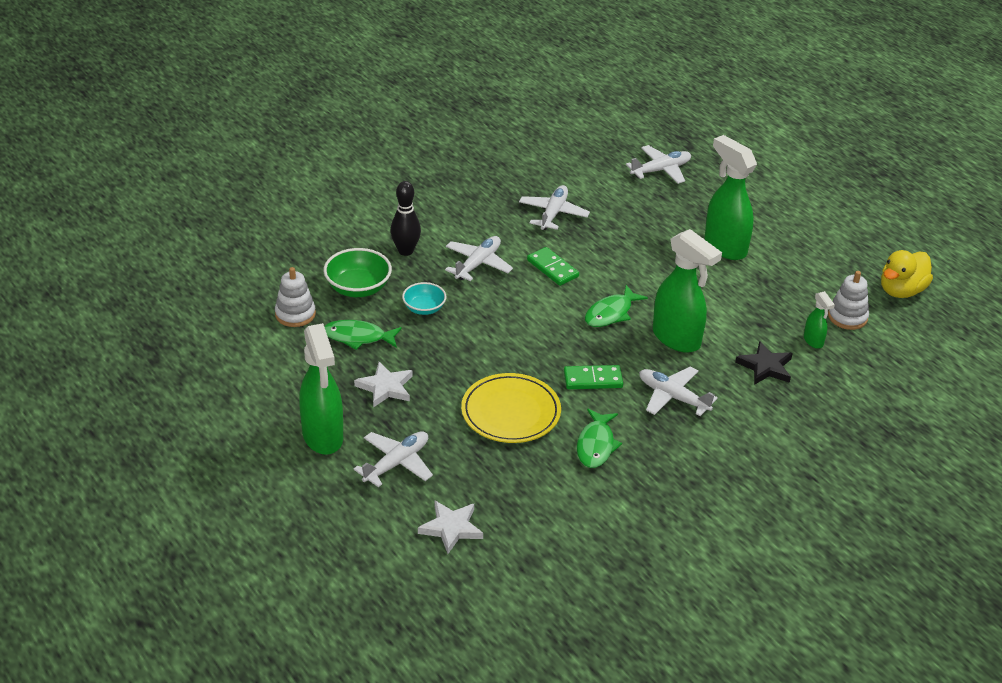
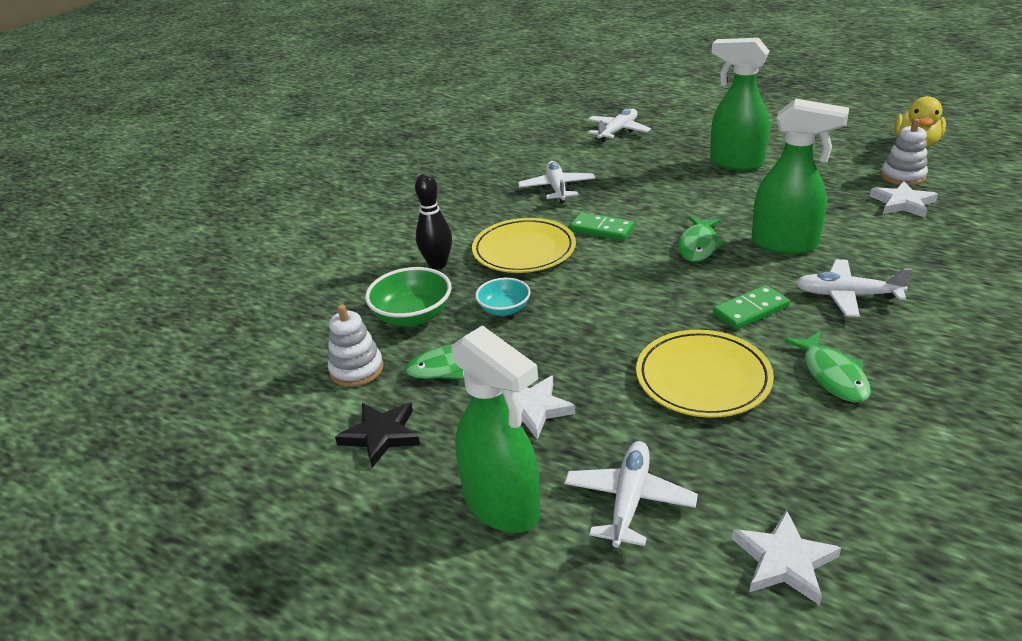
camera: 20 degrees left, 5 degrees down
white plane [445,236,513,281] -> yellow plate [472,218,576,273]
black star [735,341,793,385] -> black star moved to [335,403,420,468]
green spray bottle [804,291,835,349] -> white star [870,181,938,218]

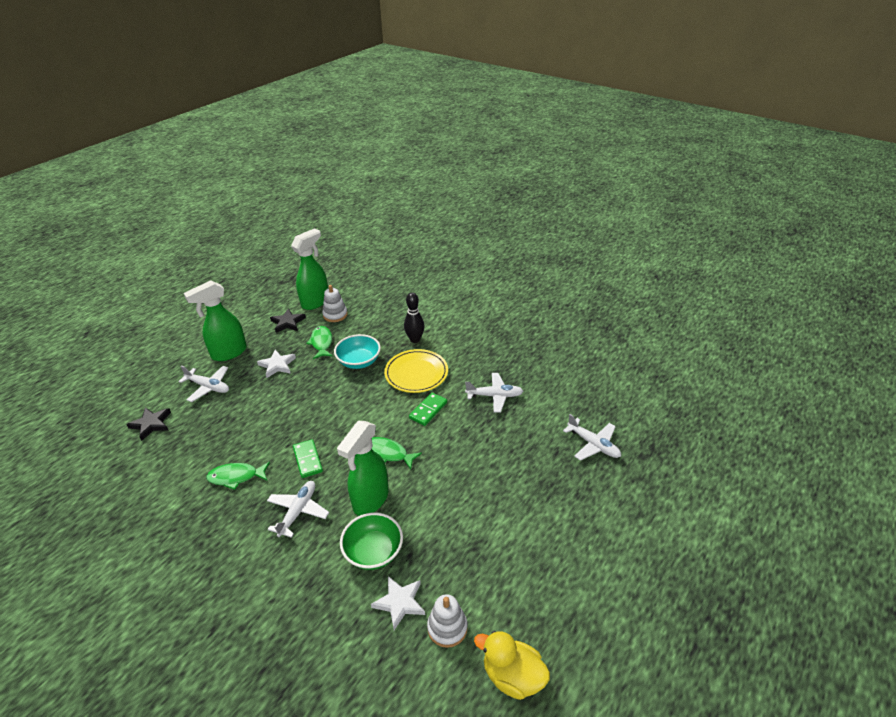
camera: 95 degrees right, 5 degrees up
green bowl [365,267,452,327] -> green bowl moved to [340,512,403,570]
turquoise bowl [475,278,531,316] -> turquoise bowl [334,334,381,369], size x1.56
yellow plate [636,330,774,418] -> none
green spray bottle [710,38,770,171] -> green spray bottle moved to [291,228,328,310]
white star [732,510,841,605] -> black star [126,407,171,441]

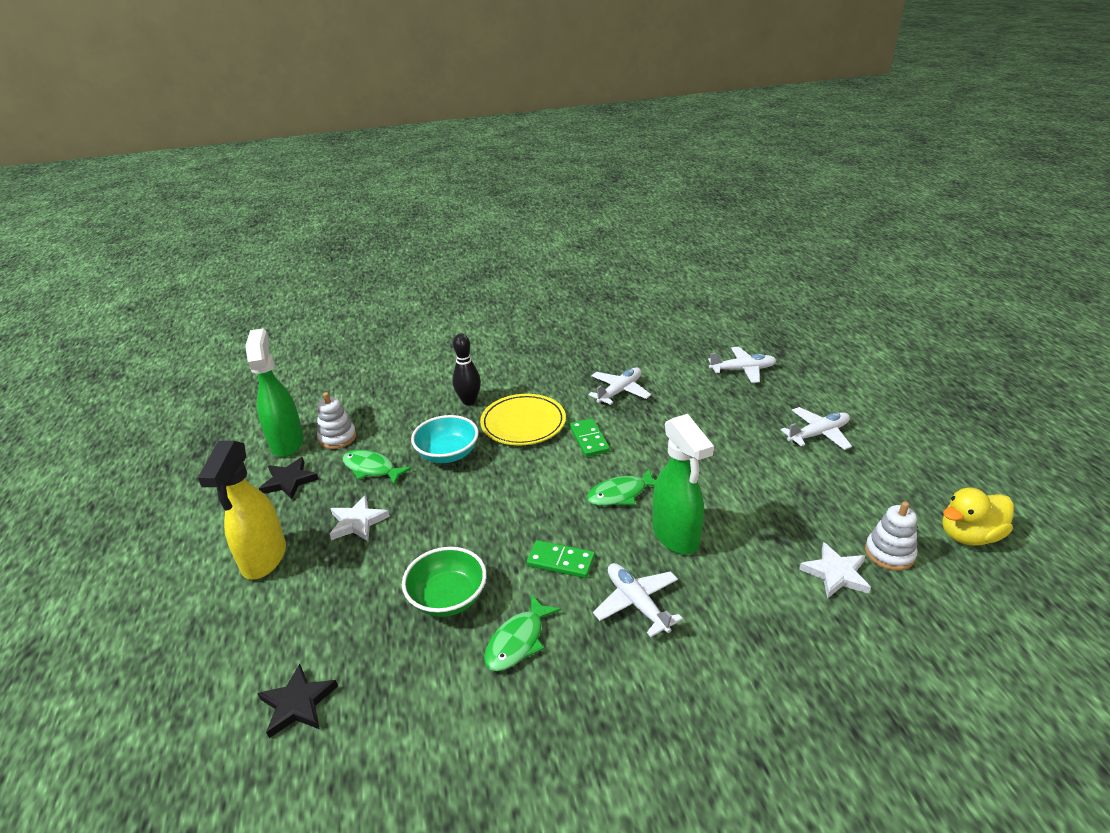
camera: 50 degrees left, 5 degrees down
white plane [178,365,229,402] -> white plane moved to [781,407,852,450]
green spray bottle [184,280,247,361] -> yellow spray bottle [198,441,286,580]
green bowl [340,512,403,570] -> green bowl moved to [402,547,487,617]

